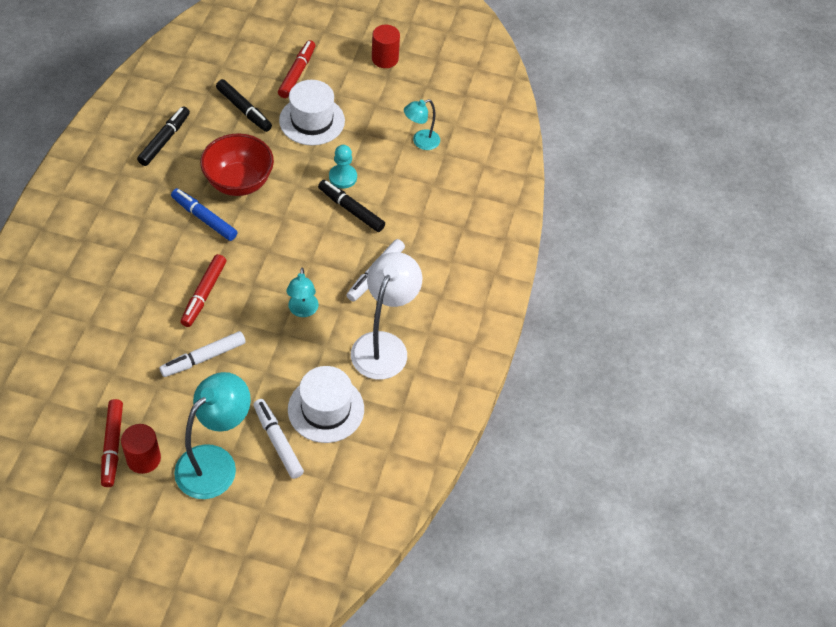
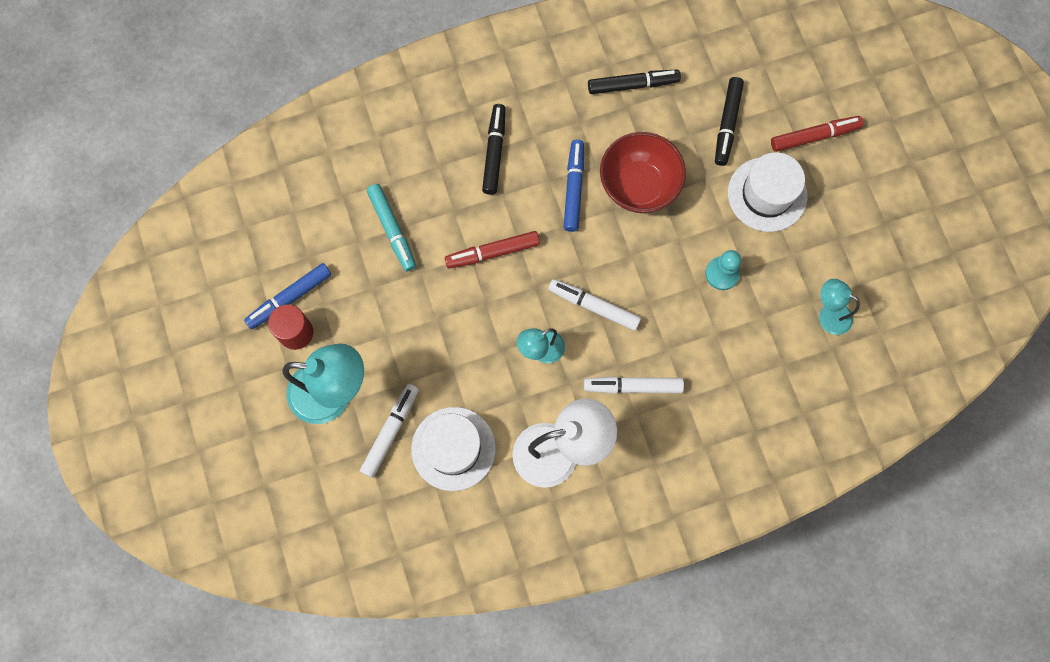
camera: 60 degrees right, 20 degrees up
red marker [101,399,123,487] -> blue marker [244,263,332,329]
white marker [159,331,246,377] -> white marker moved to [548,279,641,331]
black marker [318,180,385,232] -> black marker moved to [482,104,505,195]
red cylinder [372,25,400,68] -> none
none -> turquoise marker [367,184,416,271]

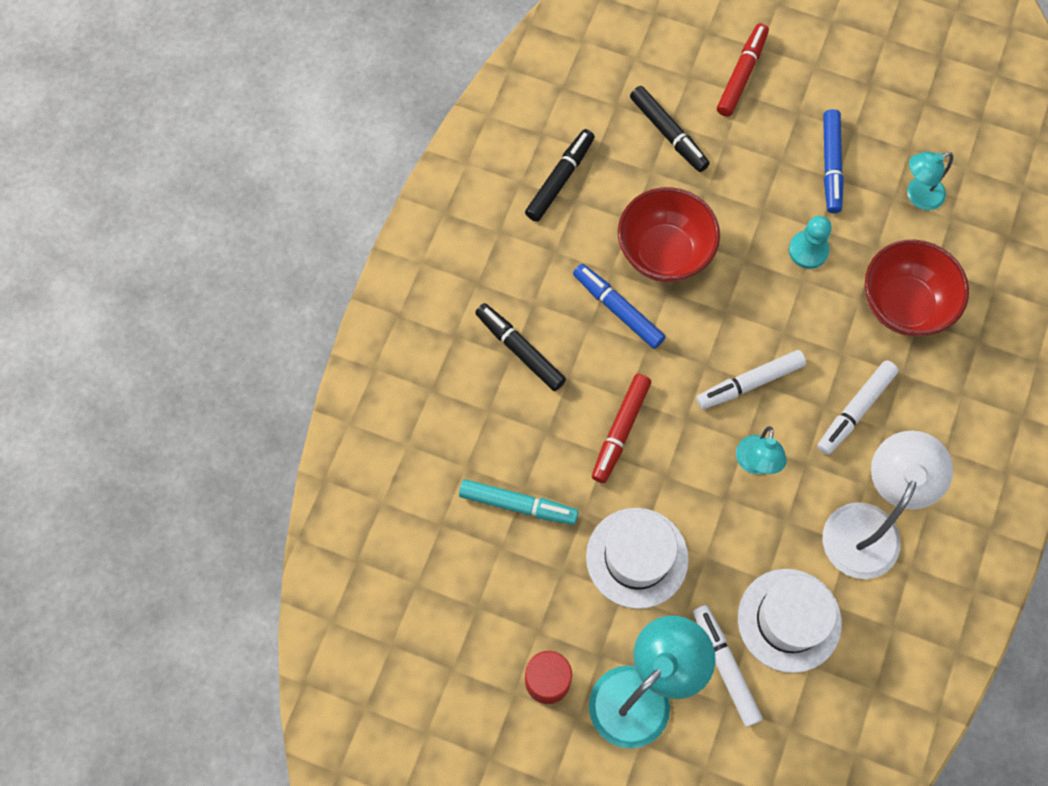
camera: 50 degrees left, 5 degrees down
blue marker [244,263,332,329] -> blue marker moved to [823,109,844,213]
white hat [728,152,807,232] -> white hat moved to [586,508,689,609]
none -> red bowl [865,239,969,336]

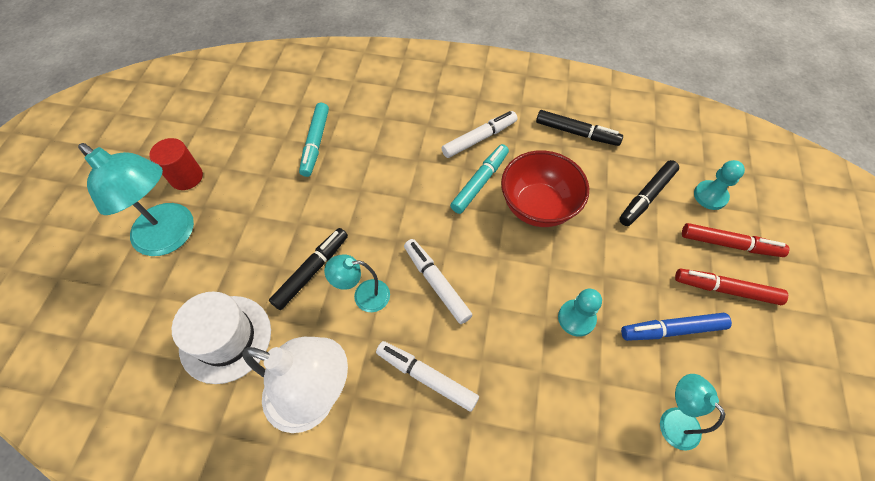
camera: 80 degrees right, 10 degrees down
black marker [475,303,566,391] -> black marker moved to [269,228,348,310]
blue marker [573,264,665,349] -> turquoise marker [450,144,509,214]
white hat [586,508,689,609] -> none
red marker [592,374,651,483] -> red marker moved to [675,269,788,305]
white marker [693,605,763,727] -> white marker moved to [441,111,518,158]
red bowl [865,239,969,336] -> none
none -> turquoise pawn [694,160,745,210]

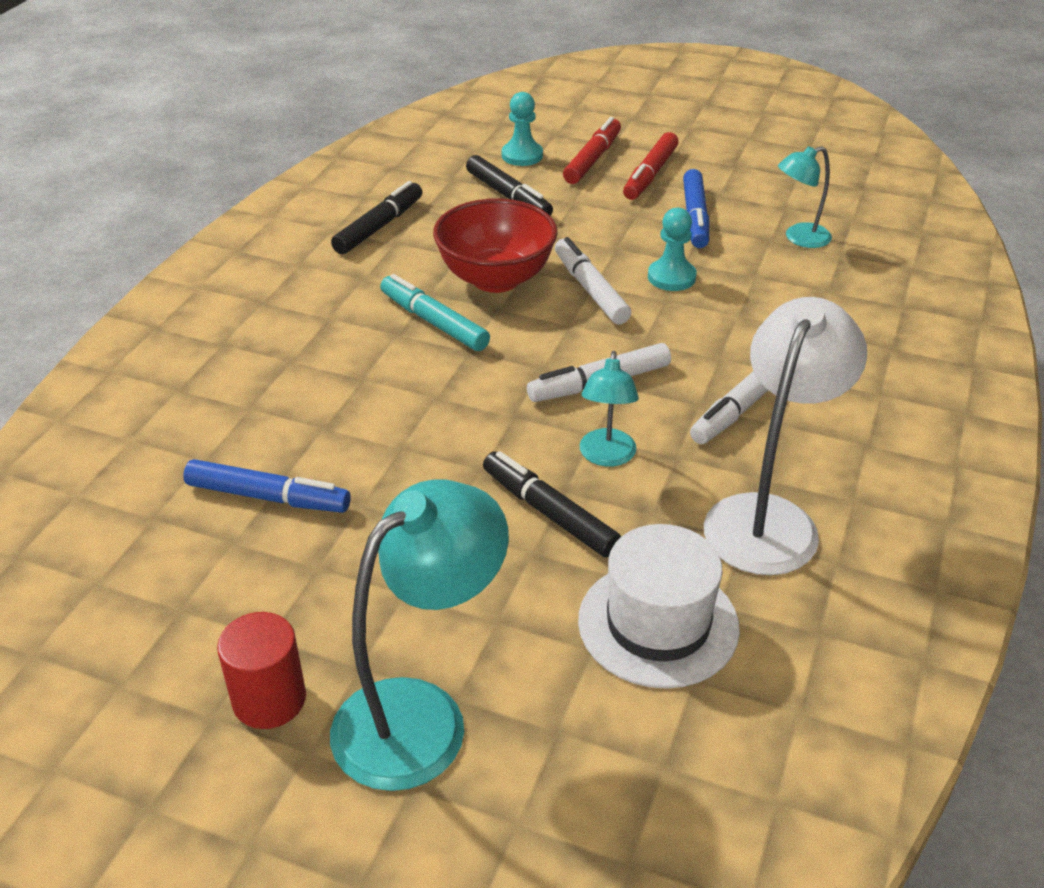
camera: 80 degrees left, 20 degrees down
turquoise marker [299,103,329,177] -> blue marker [183,459,351,513]
white marker [441,111,518,158] -> white marker moved to [555,237,631,324]

